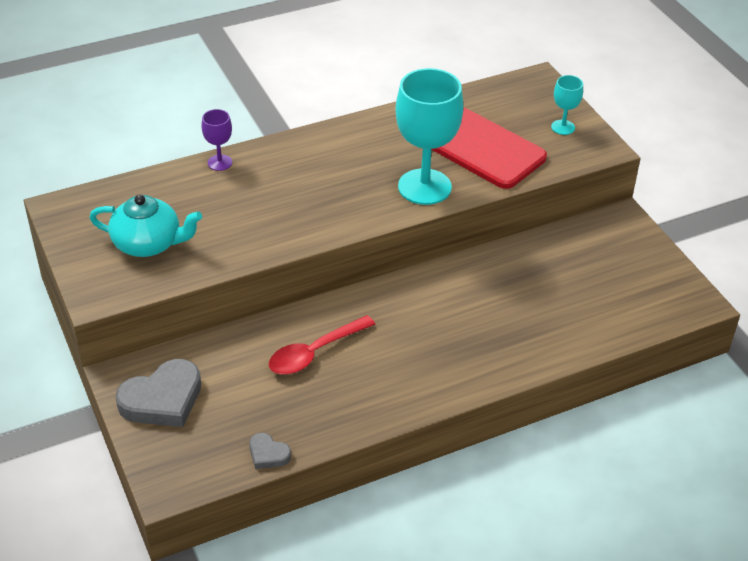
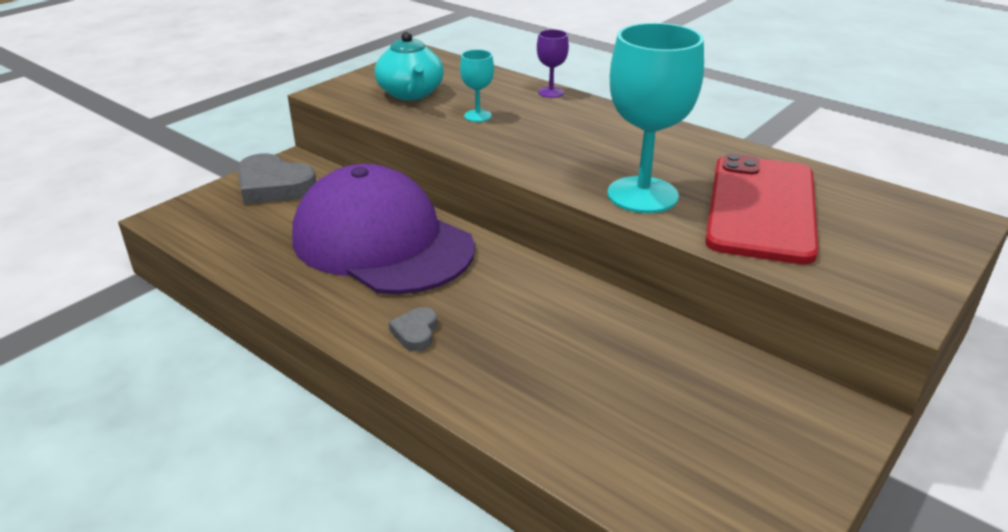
camera: 65 degrees right, 10 degrees down
grey heart [249,433,291,469] -> grey heart moved to [389,307,437,351]
red spoon [269,315,376,375] -> purple cap [292,164,475,294]
turquoise goblet [551,75,583,135] -> turquoise goblet moved to [460,50,494,122]

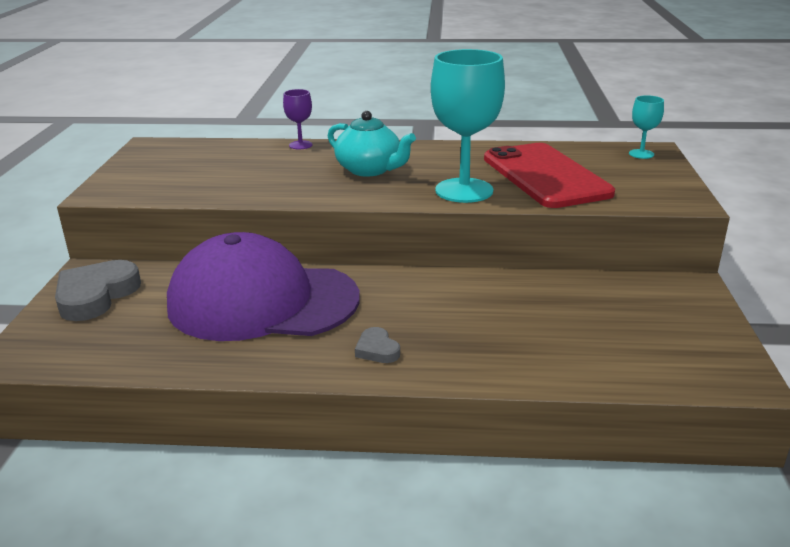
camera: 35 degrees left, 5 degrees down
grey heart [237,153,316,204] -> grey heart turned 120 degrees clockwise [55,260,141,321]
turquoise teapot [375,32,444,100] -> turquoise teapot moved to [328,111,416,177]
turquoise goblet [460,50,494,122] -> turquoise goblet moved to [629,95,664,159]

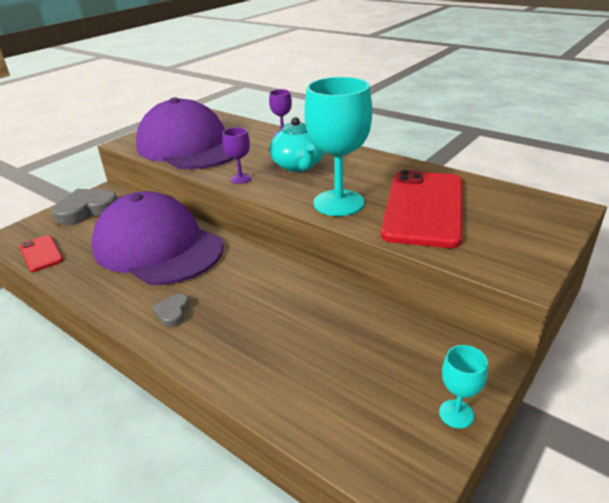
camera: 35 degrees right, 5 degrees up
turquoise goblet [629,95,664,159] -> turquoise goblet moved to [439,345,488,429]
none -> red phone [20,235,63,272]
none -> purple cap [136,97,234,169]
none -> purple goblet [222,127,252,184]

